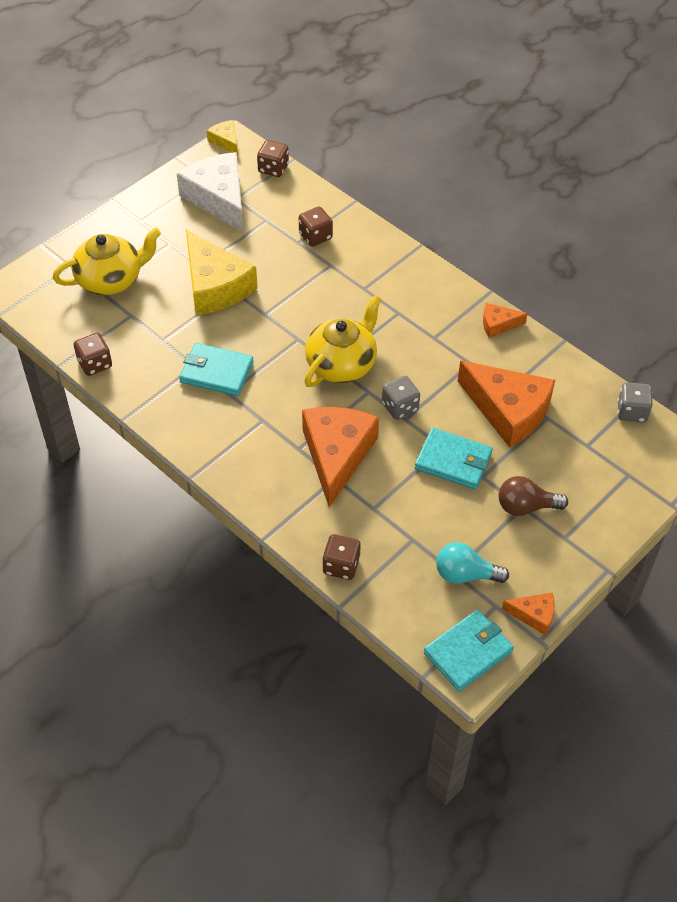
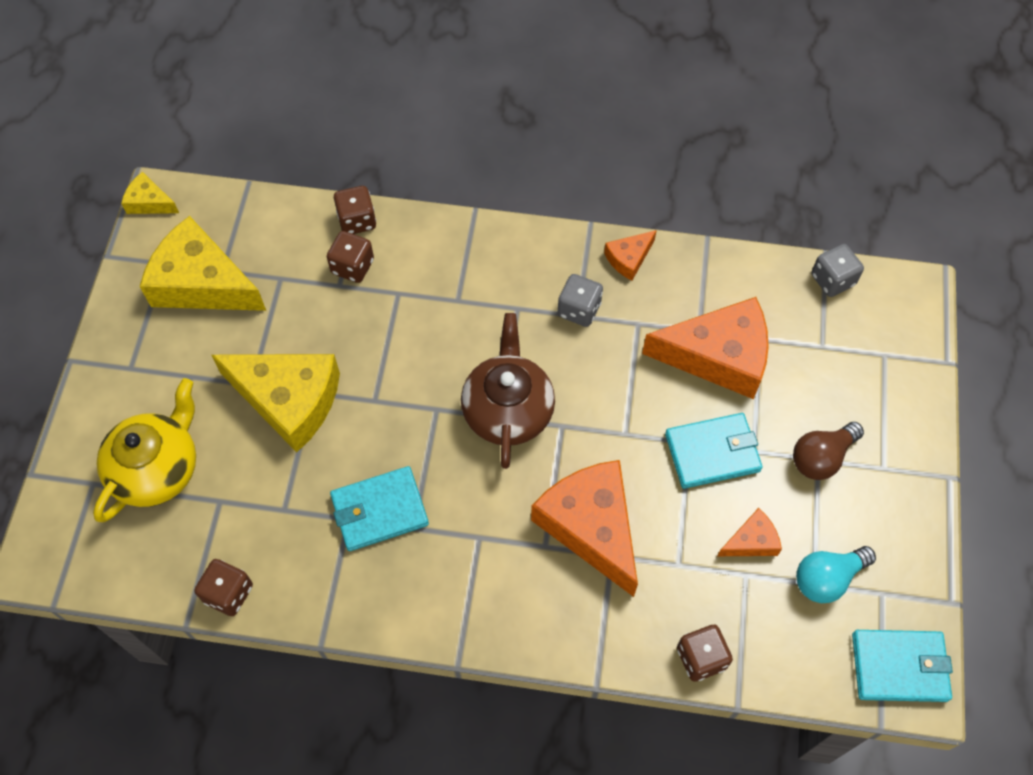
camera: 35 degrees left, 10 degrees up
white cheese [177,152,244,233] -> yellow cheese [139,216,266,311]
brown dice [257,140,289,177] -> brown dice moved to [334,186,376,234]
yellow teapot [304,295,381,387] -> brown teapot [461,313,555,469]
grey dice [382,376,420,420] -> grey dice moved to [558,274,603,327]
turquoise wallet [424,610,514,691] -> turquoise wallet turned 75 degrees clockwise [852,630,953,702]
orange cheese [502,592,555,635] -> orange cheese moved to [718,508,782,556]

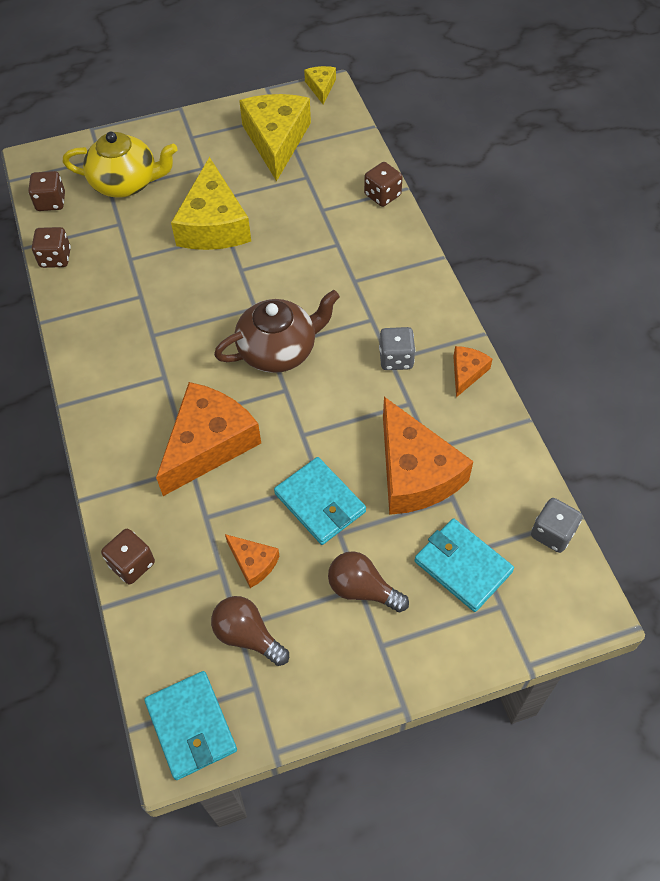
camera: 65 degrees right, 5 degrees down
brown dice [327,231,374,283] -> brown dice moved to [28,171,65,211]
turquoise wallet [330,466,429,551] -> turquoise wallet moved to [415,518,514,612]
orange cheese [604,230,657,280] -> orange cheese turned 90 degrees clockwise [453,346,492,397]
turquoise light bulb [796,546,876,603] -> brown light bulb [211,596,289,666]

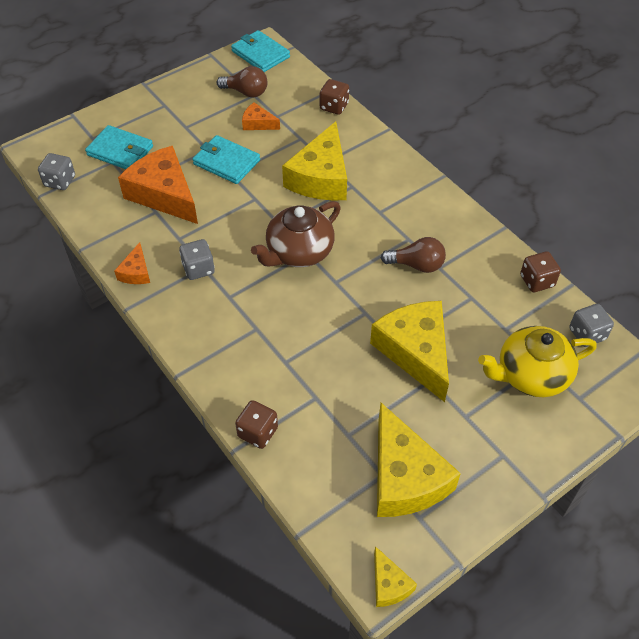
camera: 160 degrees right, 5 degrees down
brown dice [28,171,65,211] -> grey dice [569,304,614,347]
orange cheese [156,382,261,496] -> yellow cheese [282,121,347,200]
brown light bulb [328,551,409,612] -> brown light bulb moved to [381,237,446,273]

